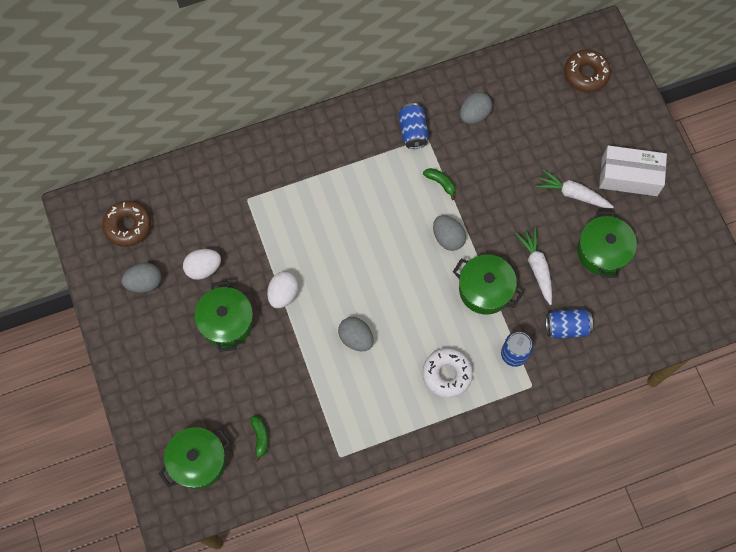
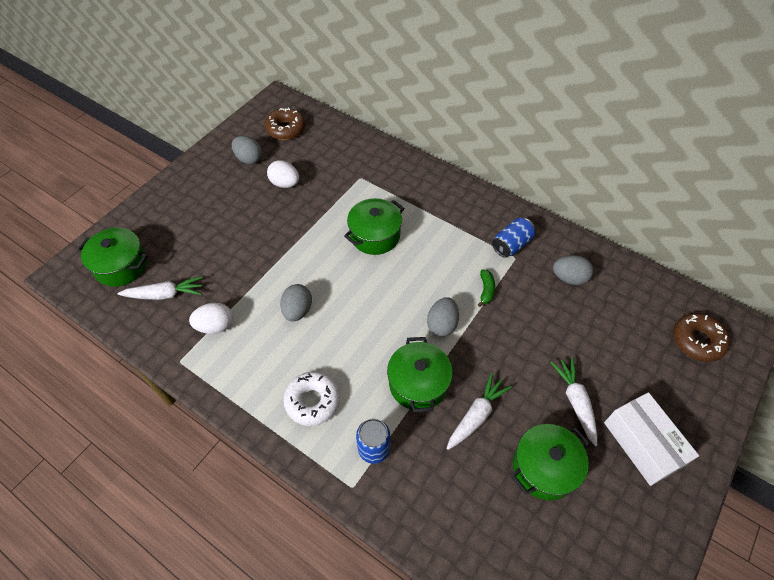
camera: 55 degrees right, 15 degrees down
green pot [195,281,253,352] -> green pot moved to [344,198,405,255]
green banana [250,416,268,462] -> white carrot [118,276,203,300]
white egg [267,271,299,308] -> white egg moved to [189,303,233,334]
blue can [546,309,593,338] -> none

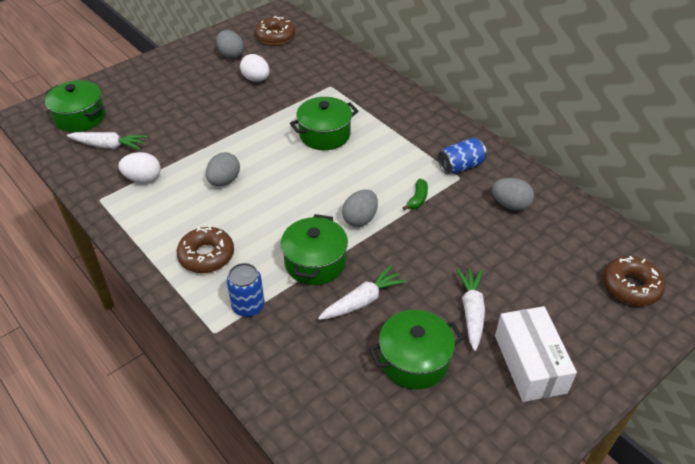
camera: 15 degrees right, 10 degrees down
white donut [283,372,340,426] -> brown donut [177,226,234,273]

